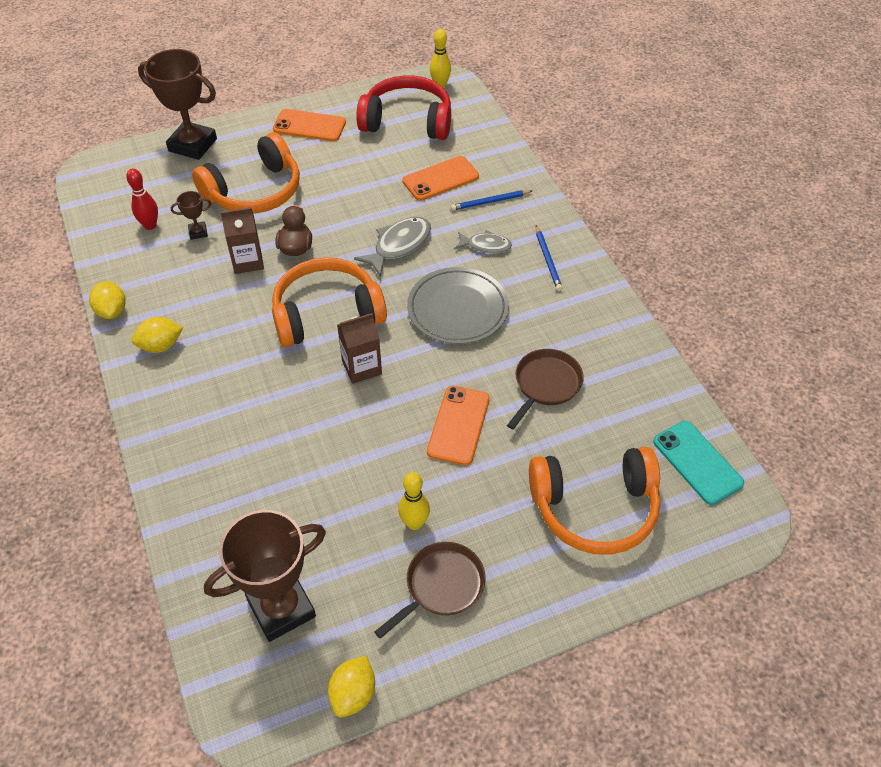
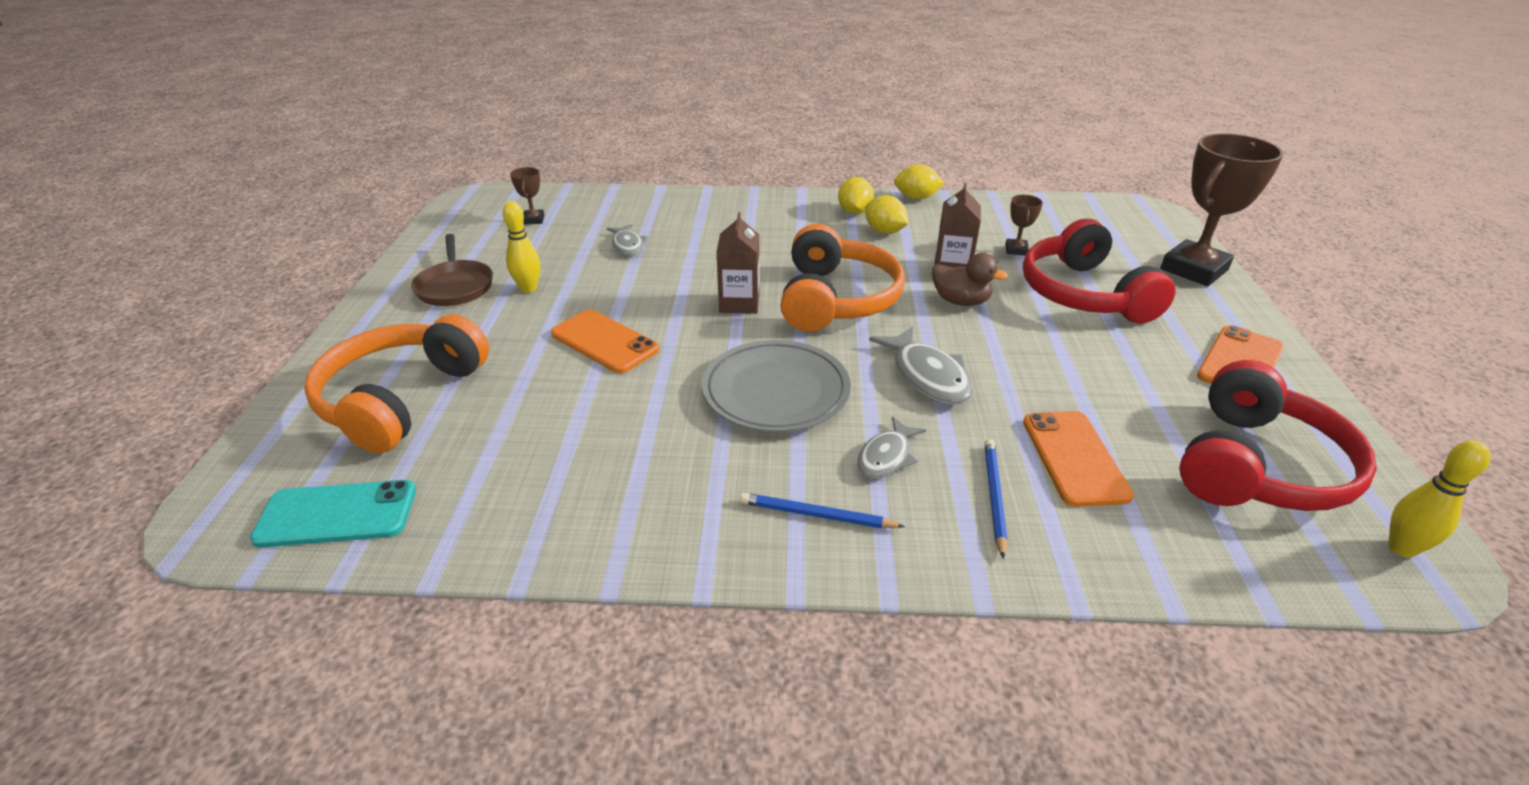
camera: 115 degrees right, 15 degrees down
red bowling pin [126,169,158,230] -> none
orange headphones [192,132,300,214] -> red headphones [1023,219,1176,323]
brown trophy [204,510,326,642] -> brown trophy [510,167,544,225], size x0.44
yellow lemon [328,656,375,718] -> yellow lemon moved to [865,195,909,234]
brown pan [507,349,584,429] -> none
none -> grey fish [607,224,648,256]

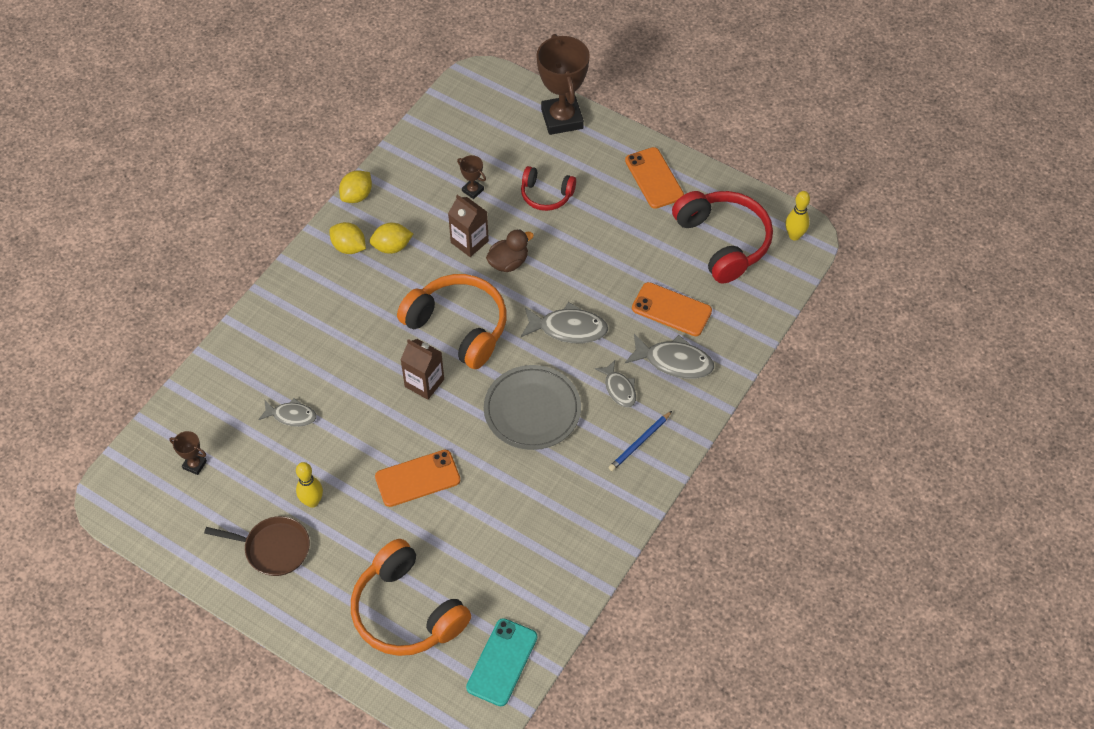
camera: 60 degrees left, 20 degrees up
blue pencil [984,439,1007,559] -> grey fish [625,334,714,379]
red headphones [1023,219,1176,323] -> red headphones [521,166,576,211], size x0.56

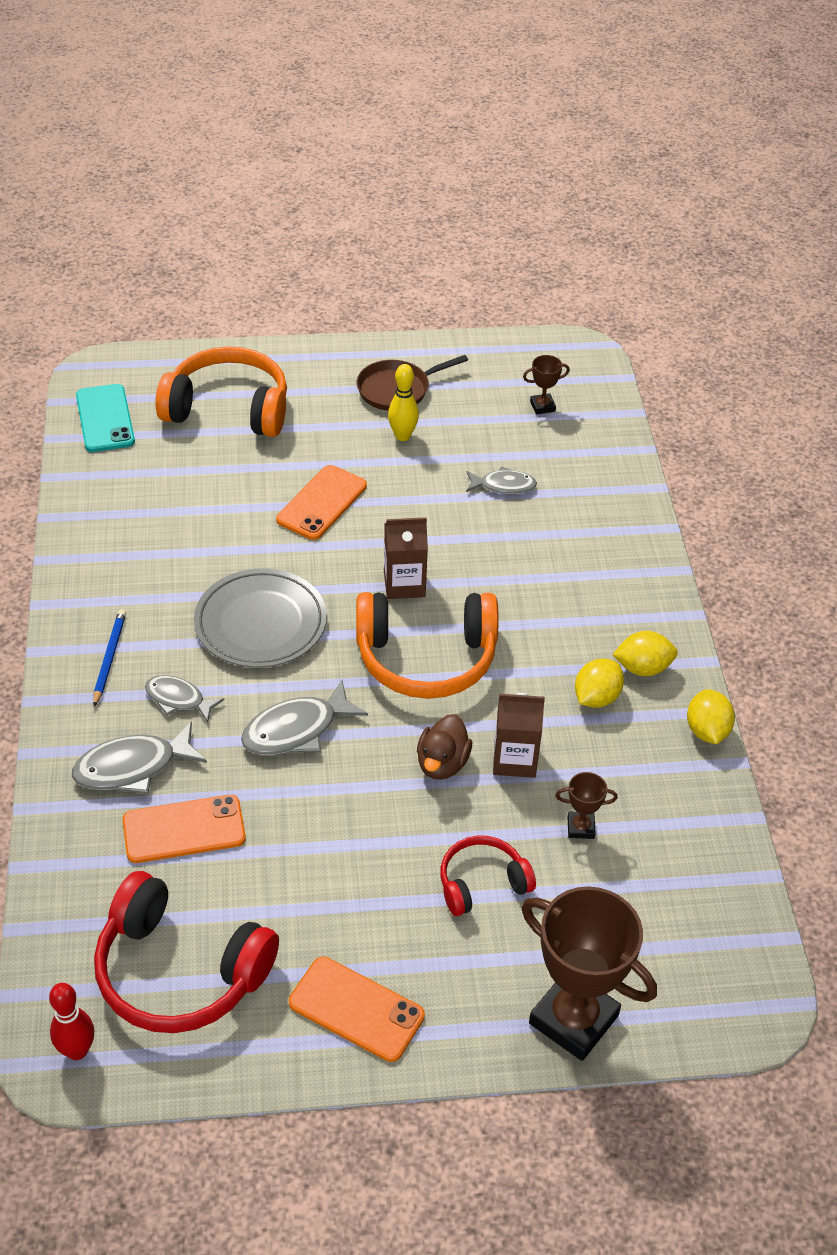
camera: 140 degrees right, 10 degrees down
grey fish [258,398,317,427] -> grey fish turned 150 degrees counterclockwise [466,466,537,494]
yellow bowling pin [785,191,810,241] -> red bowling pin [49,983,94,1060]

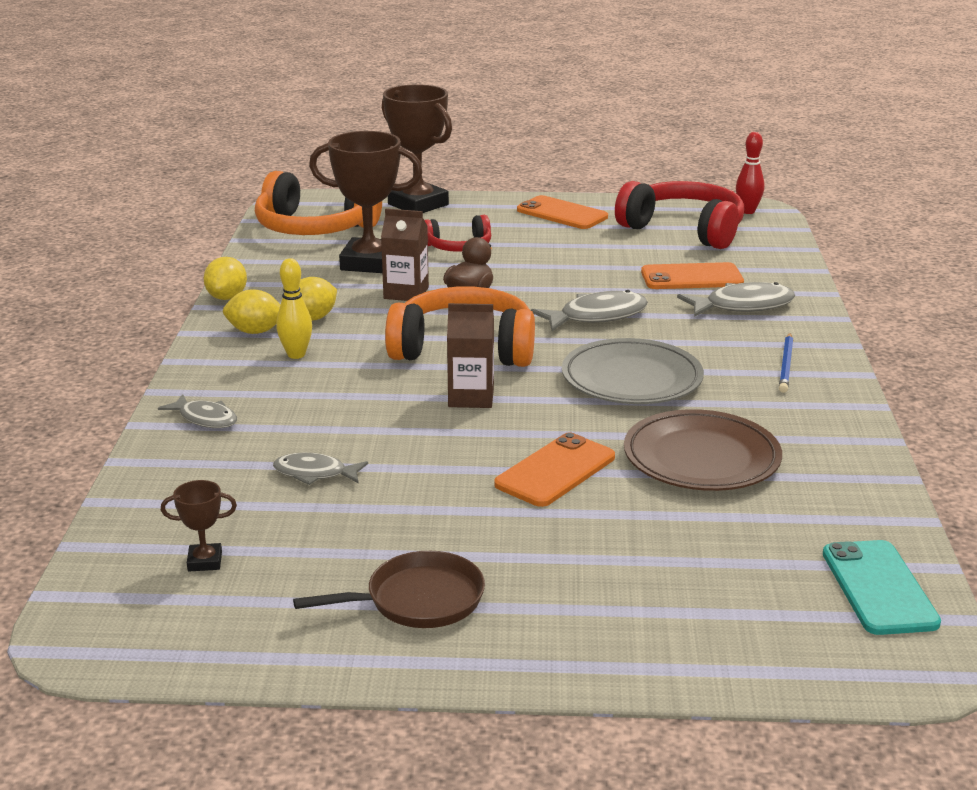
camera: 170 degrees left, 20 degrees down
grey fish [145,675,225,723] -> grey fish moved to [158,394,237,428]
orange headphones [155,346,287,437] -> orange headphones moved to [255,171,382,235]
yellow bowling pin [388,364,419,441] -> yellow bowling pin moved to [276,258,312,359]
brown trophy [555,772,618,839] -> brown trophy [309,131,422,273], size x2.29
none -> brown plate [624,409,782,491]

